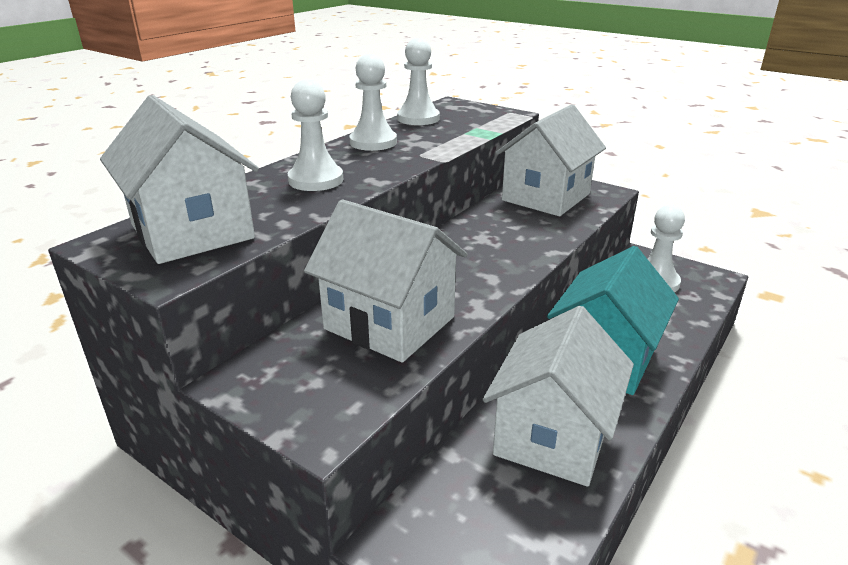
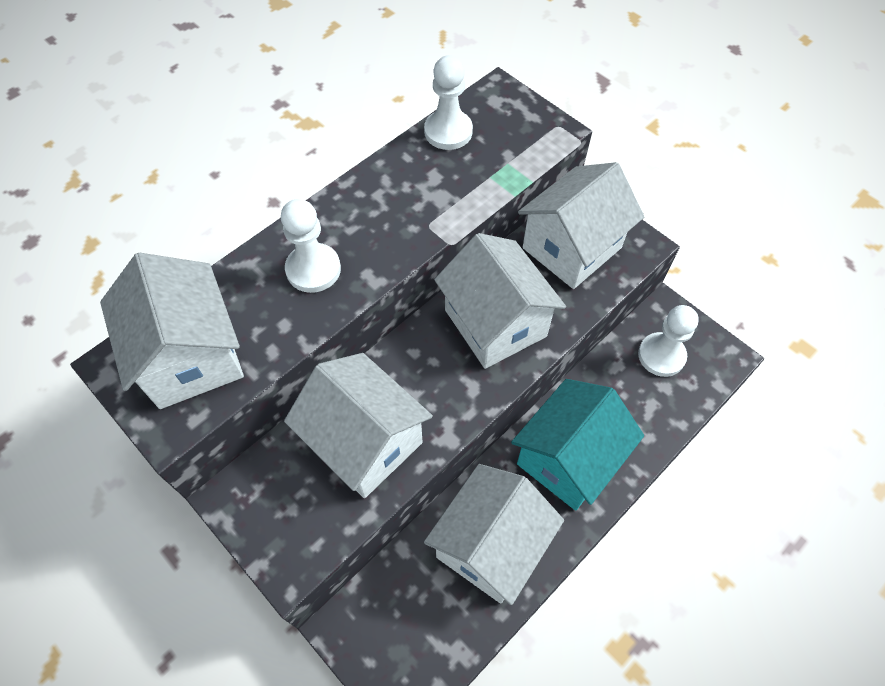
camera: 10 degrees right, 30 degrees up
white pawn [350,54,397,151] -> none
none -> white house [434,233,566,369]

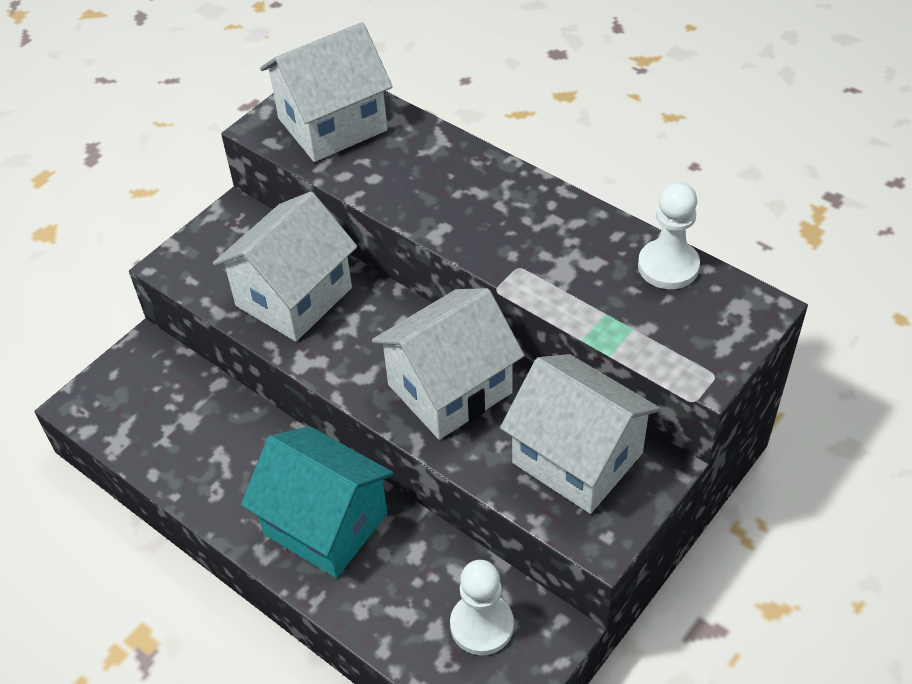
camera: 85 degrees right, 10 degrees down
white pawn [281,199,341,293] -> none
white house [424,464,564,605] -> none

